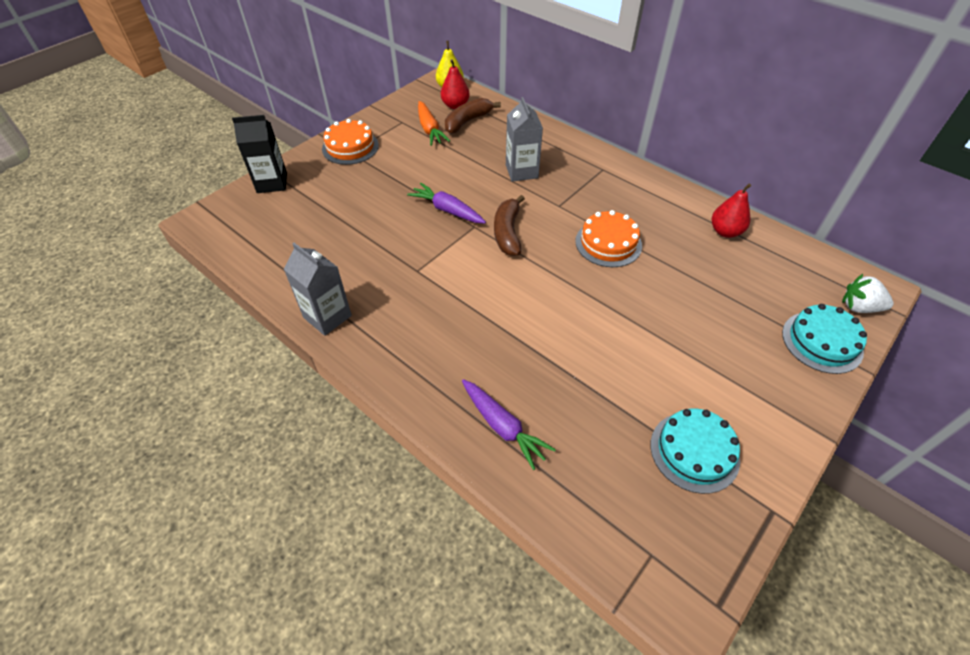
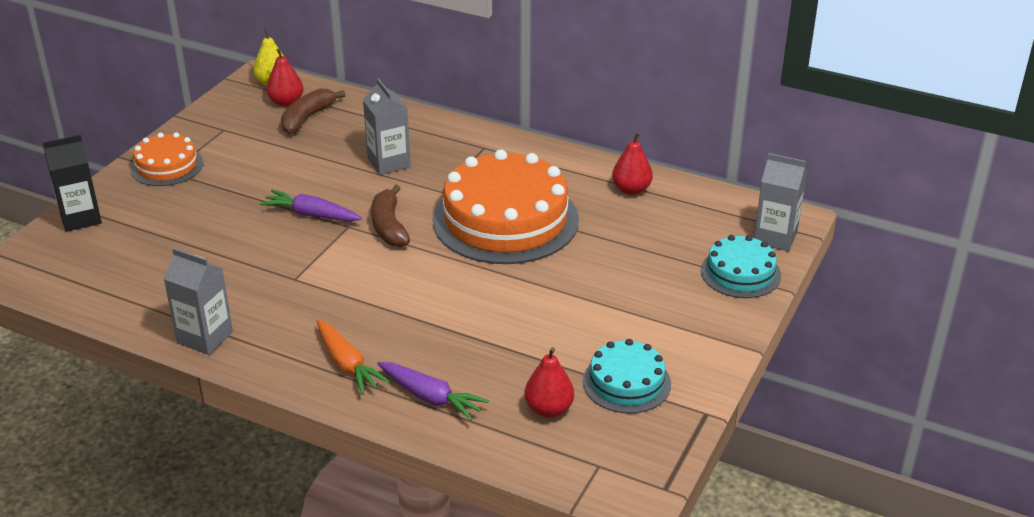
camera: 15 degrees left, 15 degrees down
orange carrot [418,101,450,146] -> orange carrot moved to [317,319,390,395]
orange cake [575,210,642,267] -> orange cake [433,149,579,264], size x1.93
white strawberry [842,274,893,313] -> grey carton [754,153,807,251]
none -> red pear [524,347,574,418]

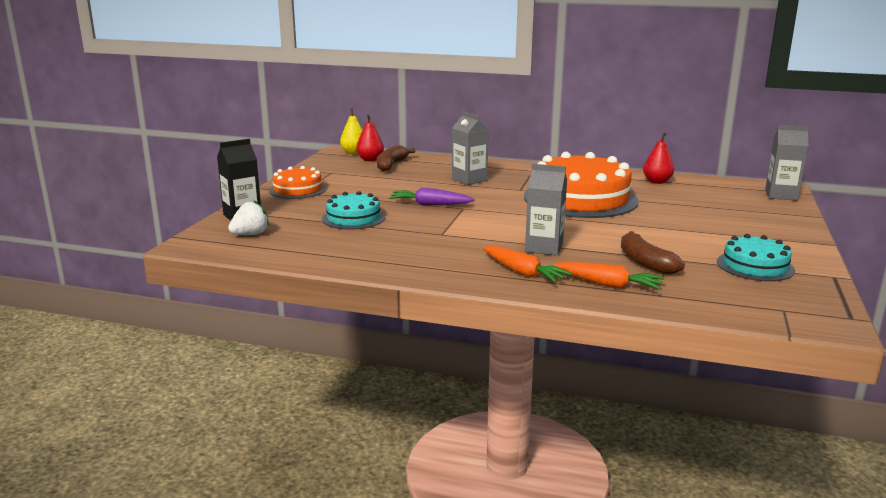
camera: 10 degrees left, 15 degrees down
grey carton [164,248,233,355] -> grey carton moved to [525,164,567,256]
brown banana [371,185,410,247] -> brown banana moved to [621,231,685,275]
purple carrot [377,362,489,421] -> orange carrot [553,262,665,290]
red pear [524,347,574,418] -> none
turquoise cake [701,235,781,298] -> turquoise cake moved to [322,191,385,229]
none -> white strawberry [228,200,269,235]

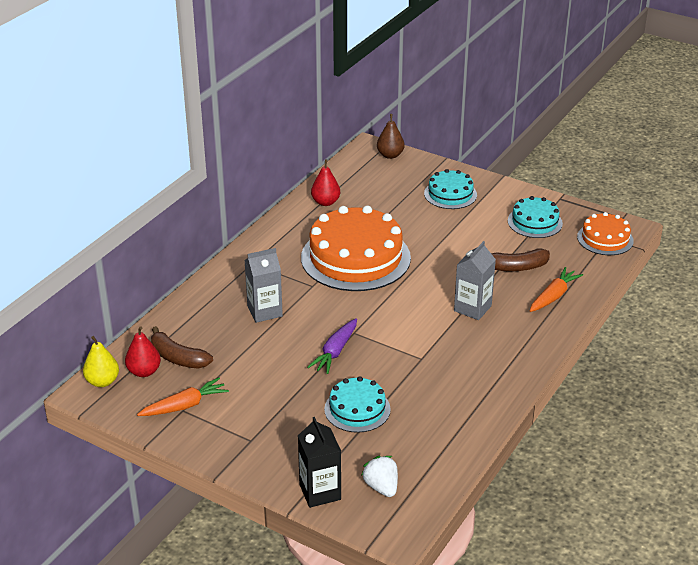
camera: 75 degrees left, 15 degrees up
orange cake [269,166,327,199] -> orange cake moved to [577,212,634,255]
orange carrot [483,246,572,283] -> orange carrot moved to [137,377,229,416]
grey carton [765,125,809,201] -> brown pear [377,114,405,159]
none -> turquoise cake [424,169,477,209]

